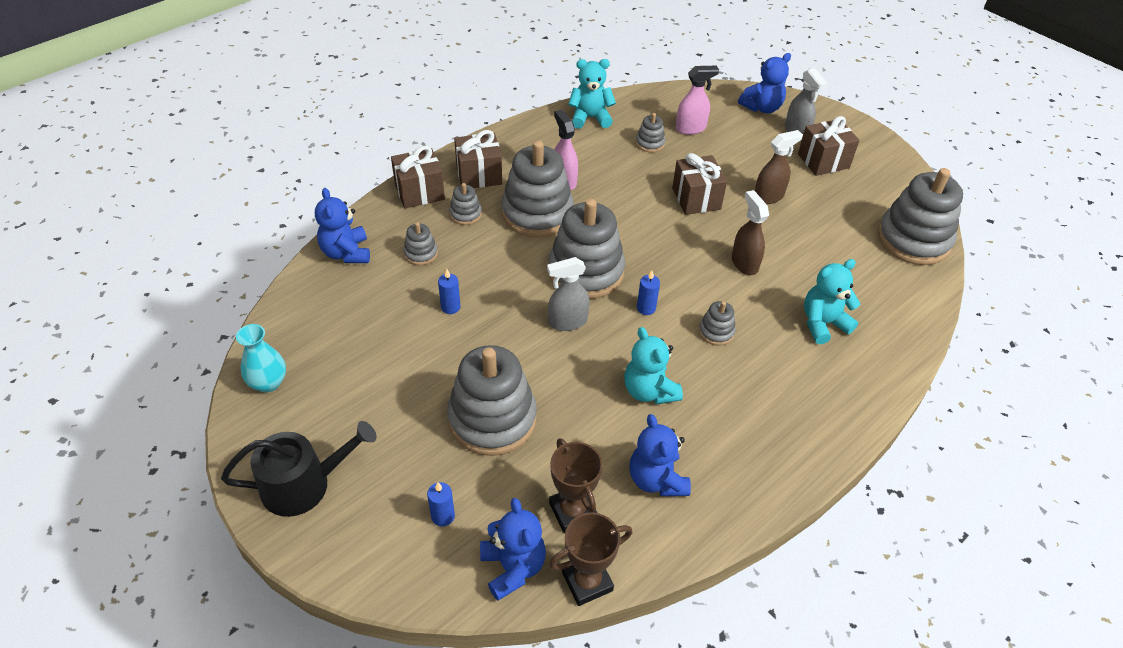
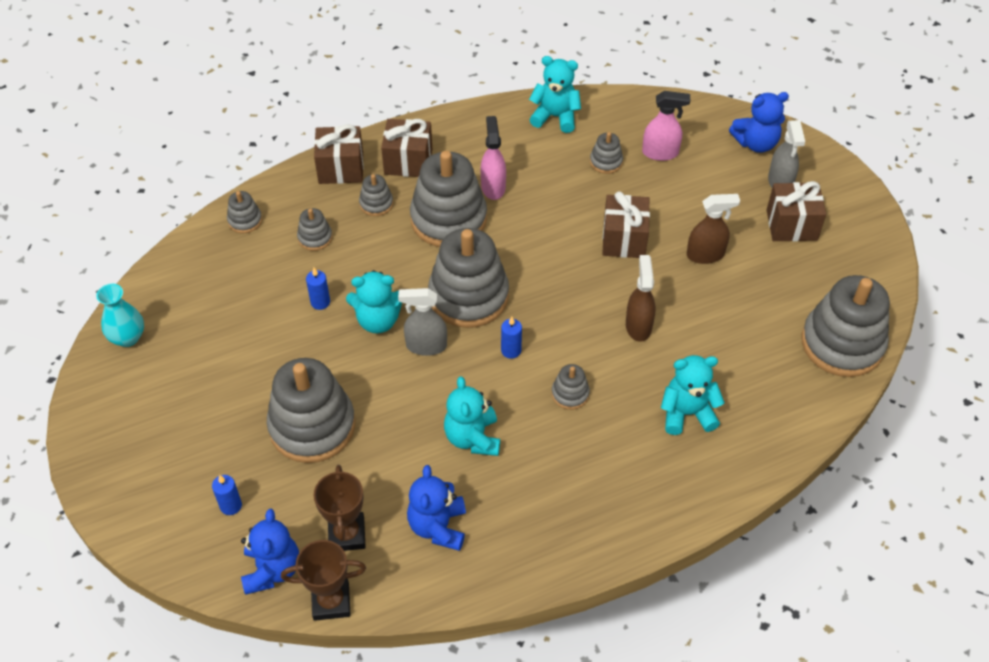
camera: 20 degrees right, 5 degrees up
black watering can [221,421,377,517] -> none
blue teddy bear [315,188,370,263] -> grey stacking toy [227,191,262,233]
none -> turquoise teddy bear [346,270,402,333]

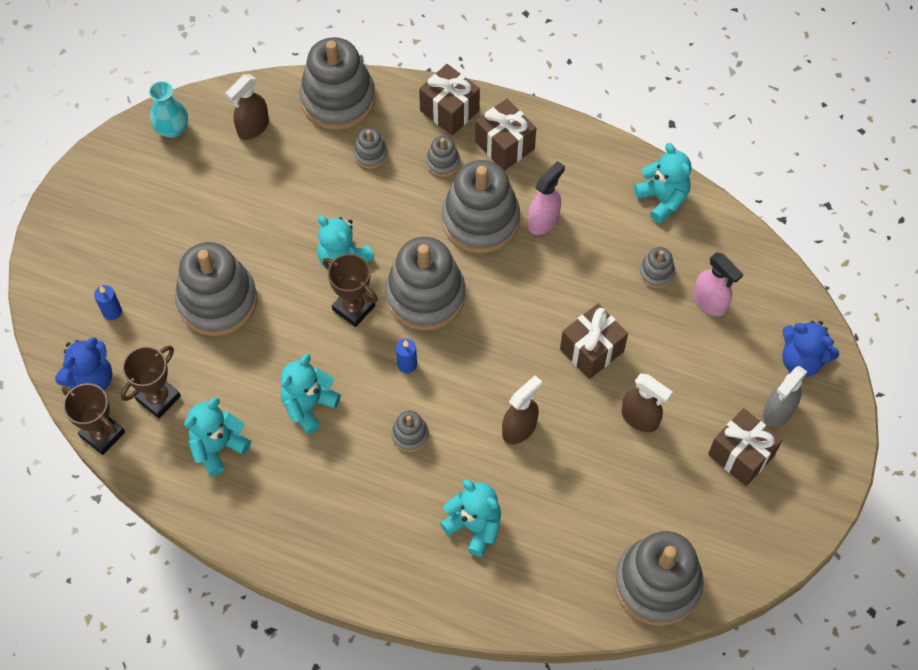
camera: 45 degrees right, 10 degrees up
grey stacking toy [227,191,262,233] -> grey stacking toy [300,37,375,130], size x2.24
blue candle [306,268,330,310] -> none
grey spray bottle [398,288,447,356] -> brown trophy [323,254,378,327]
blue teddy bear [407,465,466,551] -> turquoise teddy bear [184,397,251,477]
none -> brown spray bottle [226,74,269,140]

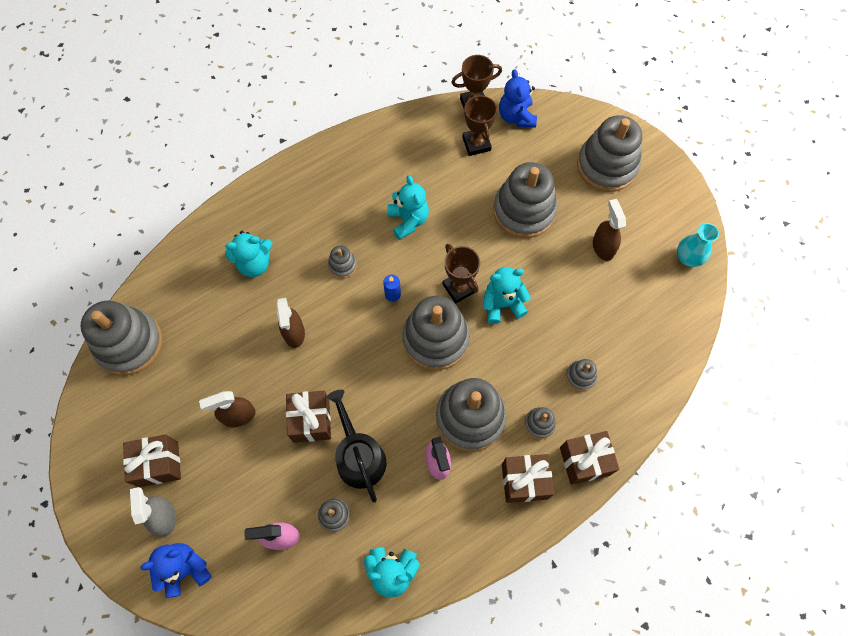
camera: 125 degrees right, 5 degrees up
blue candle [94,285,122,320] -> none
turquoise teddy bear [184,397,251,477] -> none
brown spray bottle [226,74,269,140] -> brown spray bottle moved to [593,199,626,261]
grey stacking toy [300,37,375,130] -> grey stacking toy moved to [577,115,642,192]
brown trophy [323,254,378,327] -> brown trophy turned 75 degrees clockwise [442,244,480,304]
none -> black watering can [327,390,386,502]

